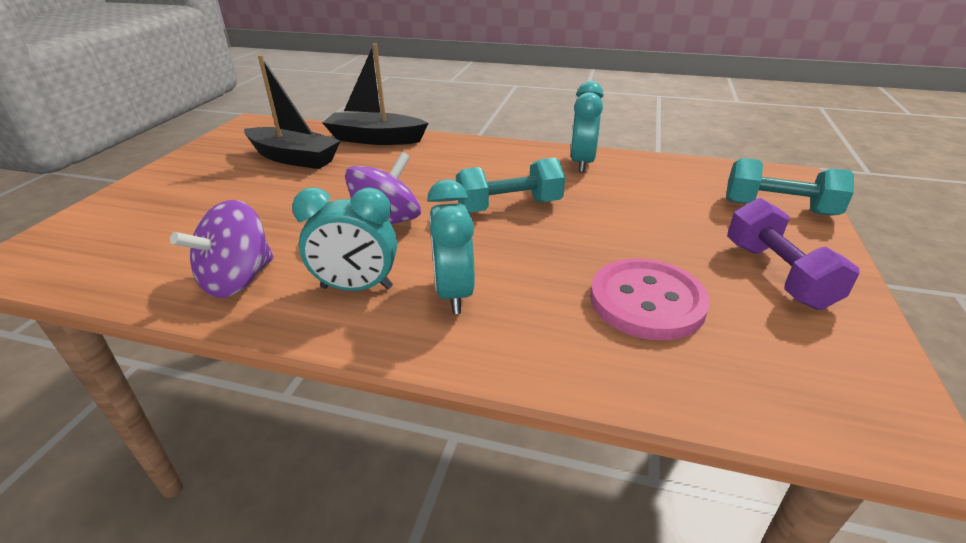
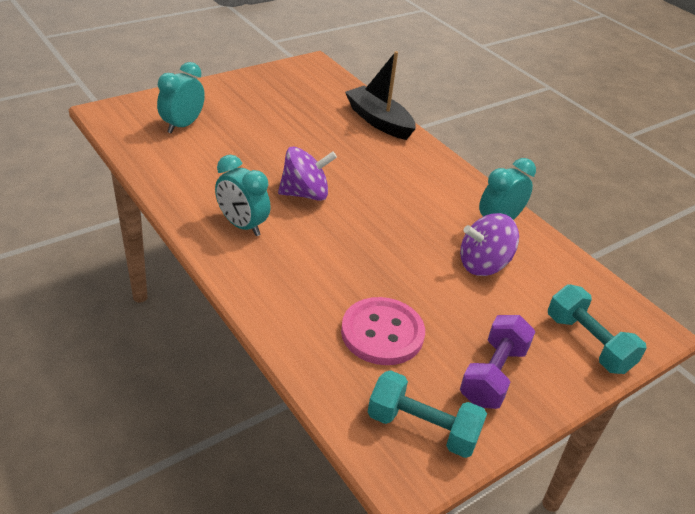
camera: 35 degrees right, 5 degrees up
purple spinning top [170,200,274,298] -> purple spinning top moved to [460,213,519,276]
black boat [244,55,341,169] -> none
turquoise clock [427,179,475,314] -> turquoise clock moved to [157,62,205,134]
turquoise dumbbell [456,158,565,213] -> turquoise dumbbell moved to [368,370,487,458]

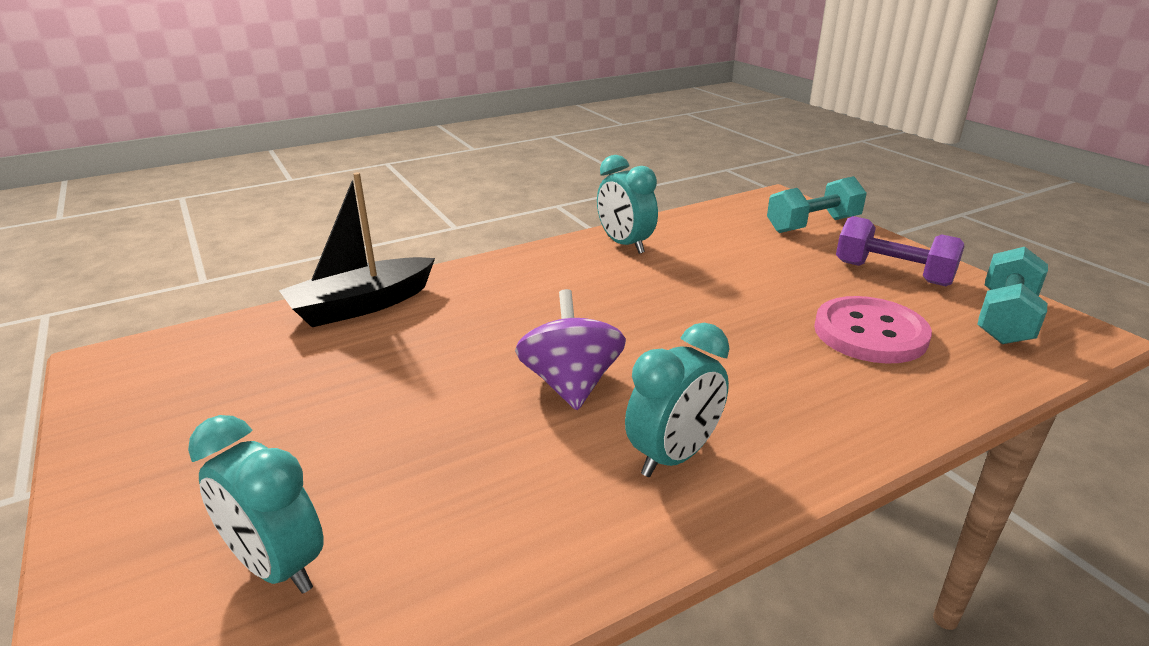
camera: 80 degrees left, 10 degrees down
purple spinning top [460,213,519,276] -> none

